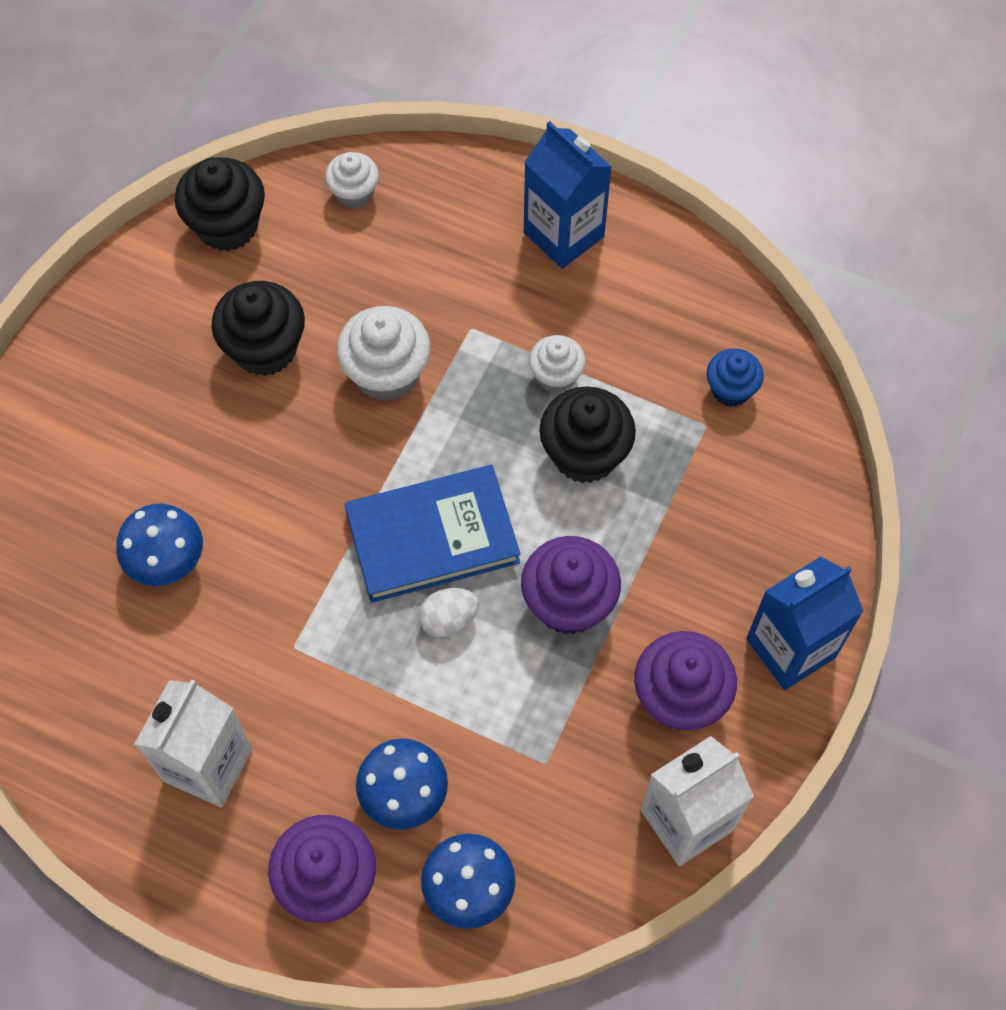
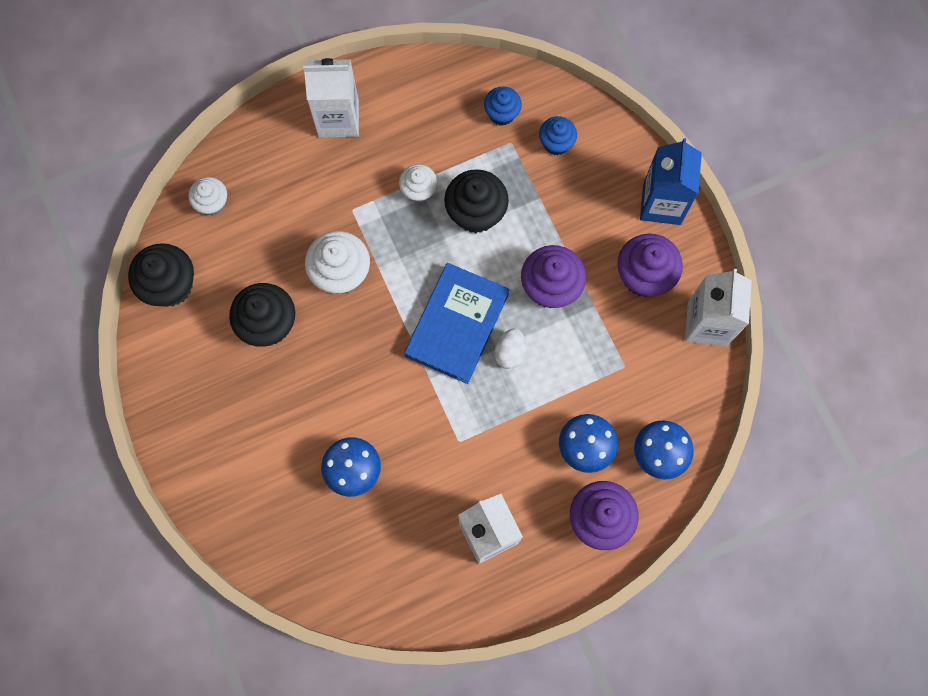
camera: 50 degrees left, 10 degrees up
blue carton [524,121,612,269] -> white carton [303,58,359,138]
none -> blue cupcake [539,116,577,155]

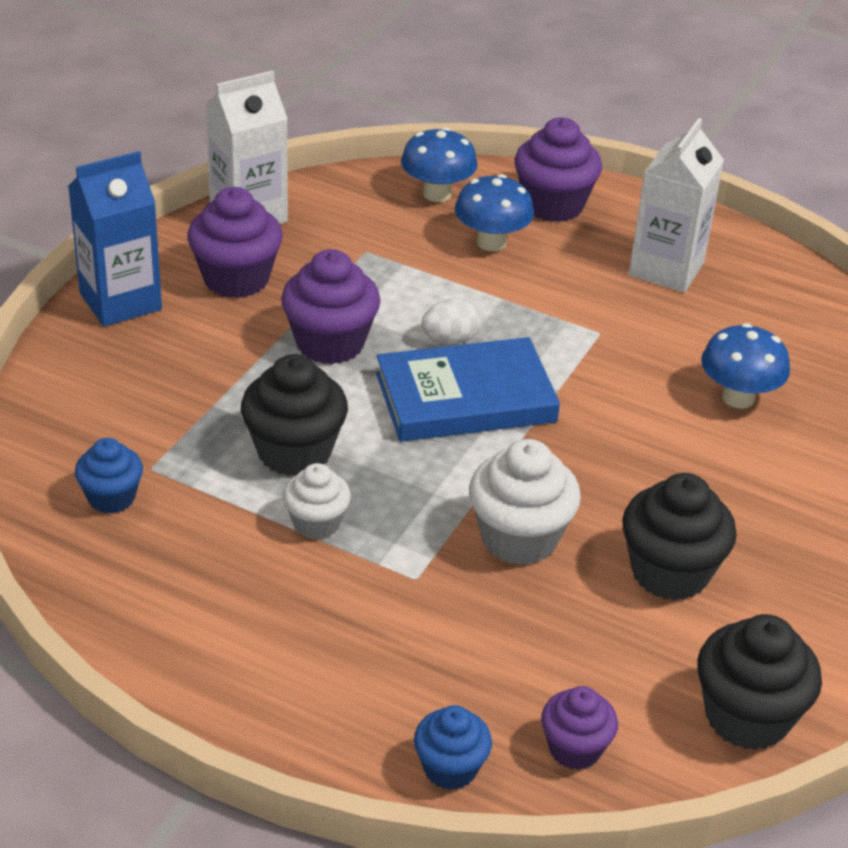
camera: 130 degrees left, 35 degrees down
white cupcake [188,177,227,216] -> purple cupcake [541,686,618,770]
white carton [303,58,359,138] -> none
blue cupcake [539,116,577,155] -> blue cupcake moved to [414,705,492,790]

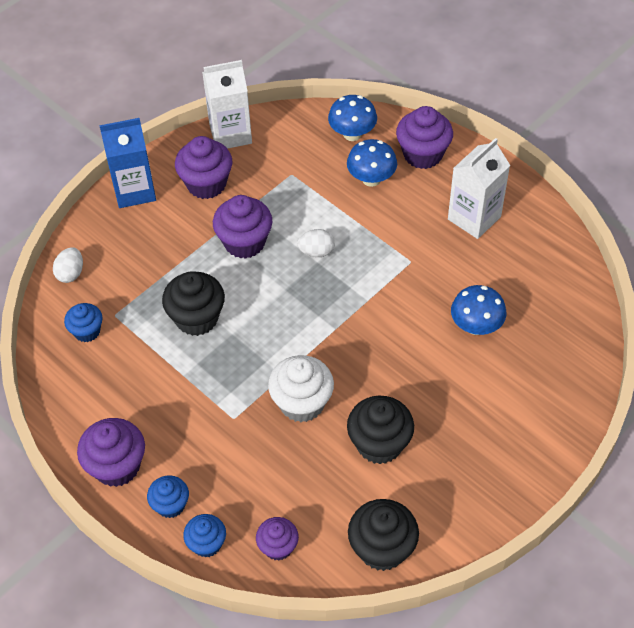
camera: 20 degrees right, 15 degrees up
white cupcake [283,463,351,540] -> none
blue book [376,337,560,442] -> none
none -> white egg [53,247,83,283]
none -> purple cupcake [77,418,145,487]
none -> blue cupcake [147,475,189,518]

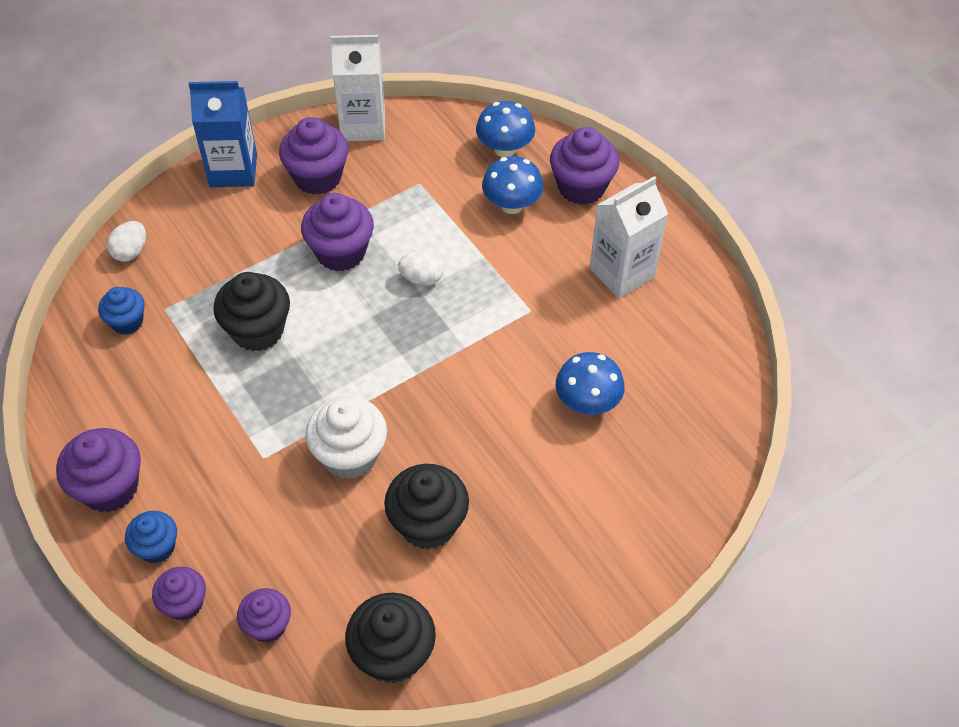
camera: 10 degrees right, 0 degrees up
blue cupcake [183,514,226,558] -> purple cupcake [152,567,206,621]

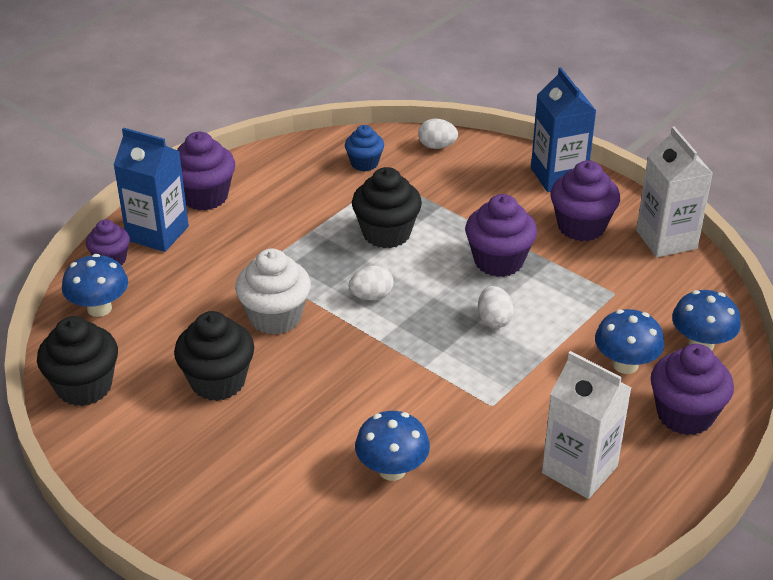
camera: 75 degrees right, 15 degrees down
blue cupcake [125,511,177,563] -> blue carton [114,127,189,252]
purple cupcake [237,588,291,643] -> blue mushroom [62,254,128,317]
none -> white egg [348,265,394,300]

